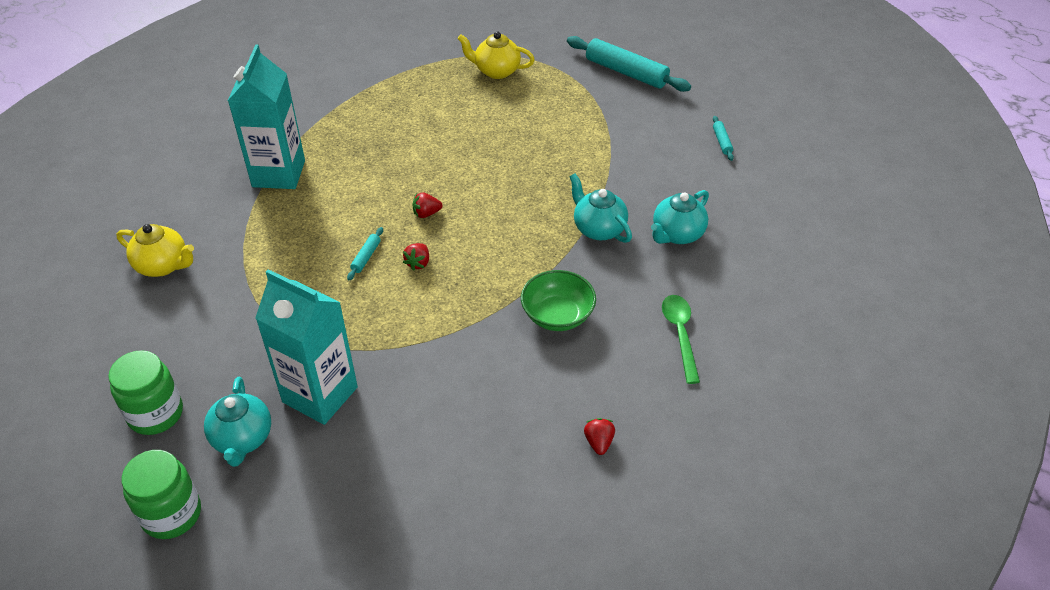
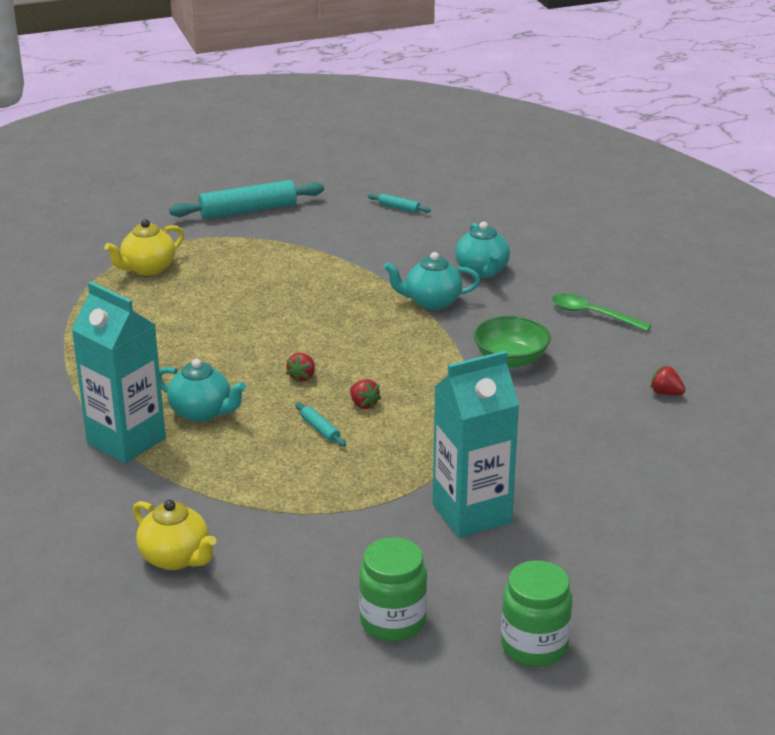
camera: 55 degrees left, 15 degrees down
yellow teapot [117,224,194,277] -> yellow teapot turned 75 degrees clockwise [133,500,216,570]
turquoise teapot [204,377,271,467] -> turquoise teapot moved to [159,359,246,422]

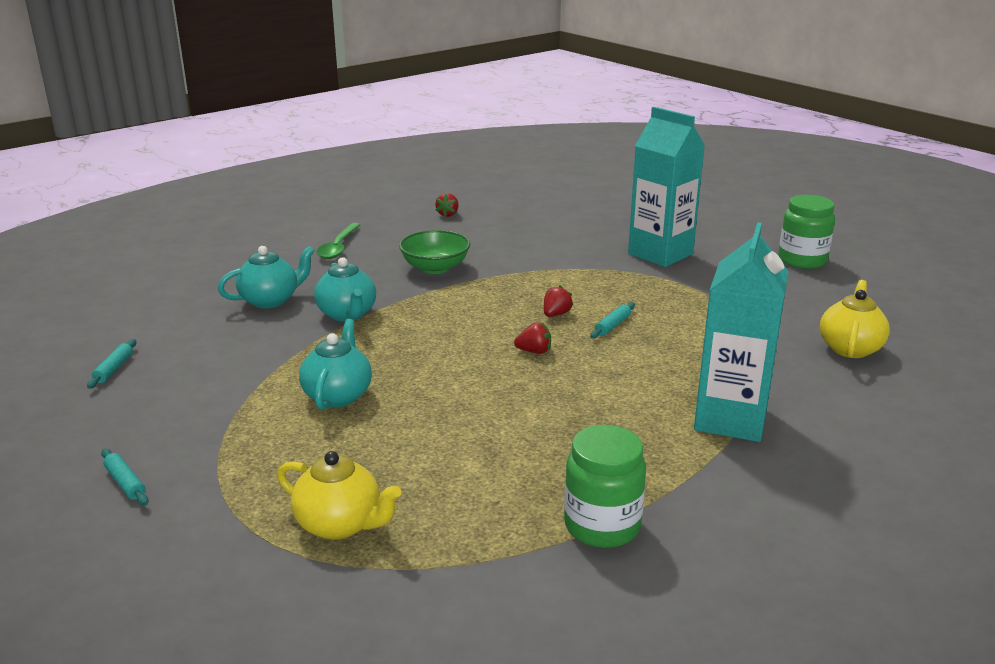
camera: 110 degrees left, 5 degrees down
turquoise teapot [159,359,246,422] -> turquoise teapot moved to [299,319,372,410]
turquoise rolling pin [169,180,324,219] -> turquoise rolling pin [101,449,149,505], size x0.44
green jar [501,560,572,667] -> green jar moved to [564,425,646,548]

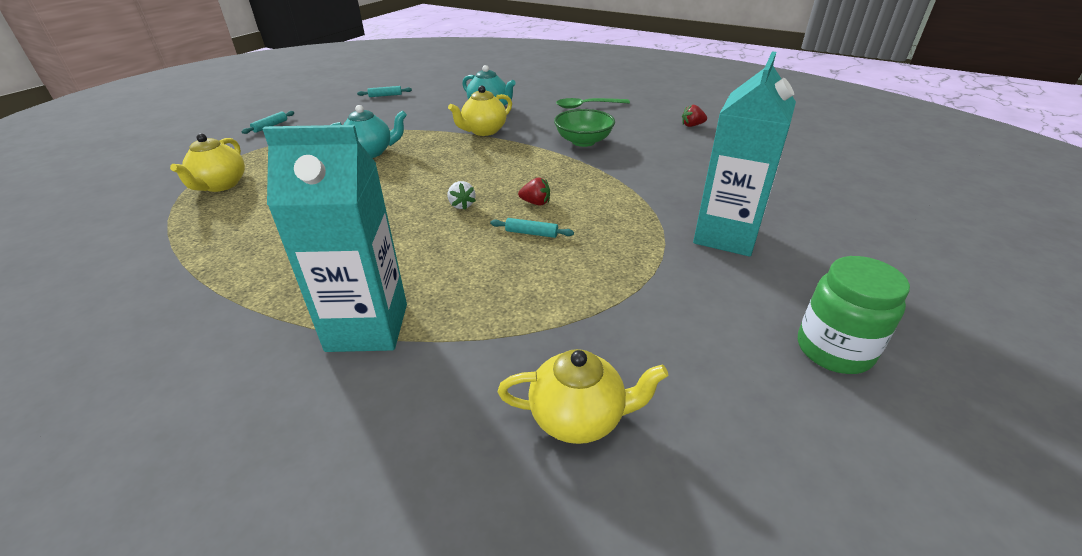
camera: 70 degrees right, 10 degrees up
turquoise teapot [314,257,376,322] -> yellow teapot [448,86,512,136]
red strawberry [514,322,551,354] -> white strawberry [448,181,476,210]
green jar [564,425,646,548] -> none

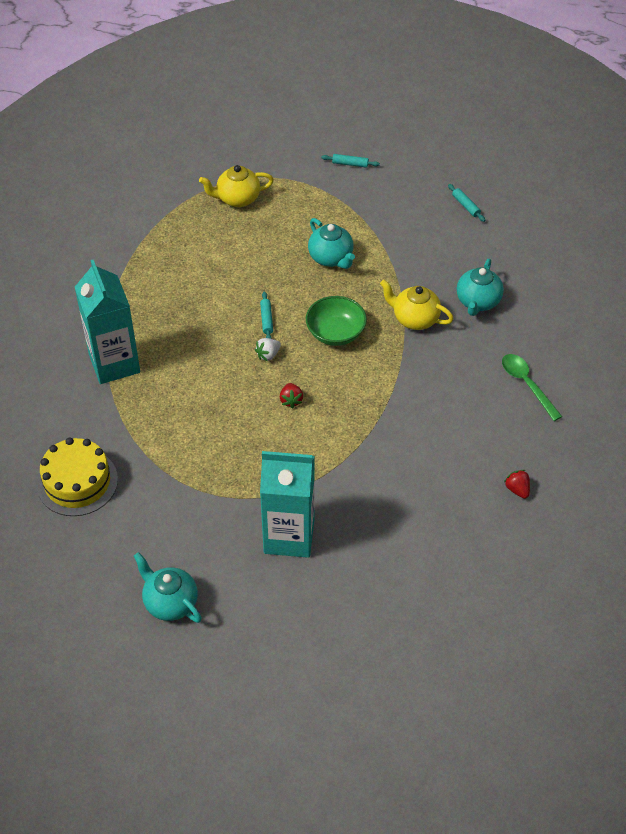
camera: 70 degrees right, 15 degrees up
turquoise rolling pin [490,218,574,238] -> turquoise rolling pin moved to [260,292,273,339]
yellow teapot [498,349,668,444] -> yellow cake [37,438,118,516]
green bowl [554,109,615,147] -> green bowl moved to [306,296,367,346]
green jar [798,256,910,374] -> turquoise teapot [134,552,202,623]

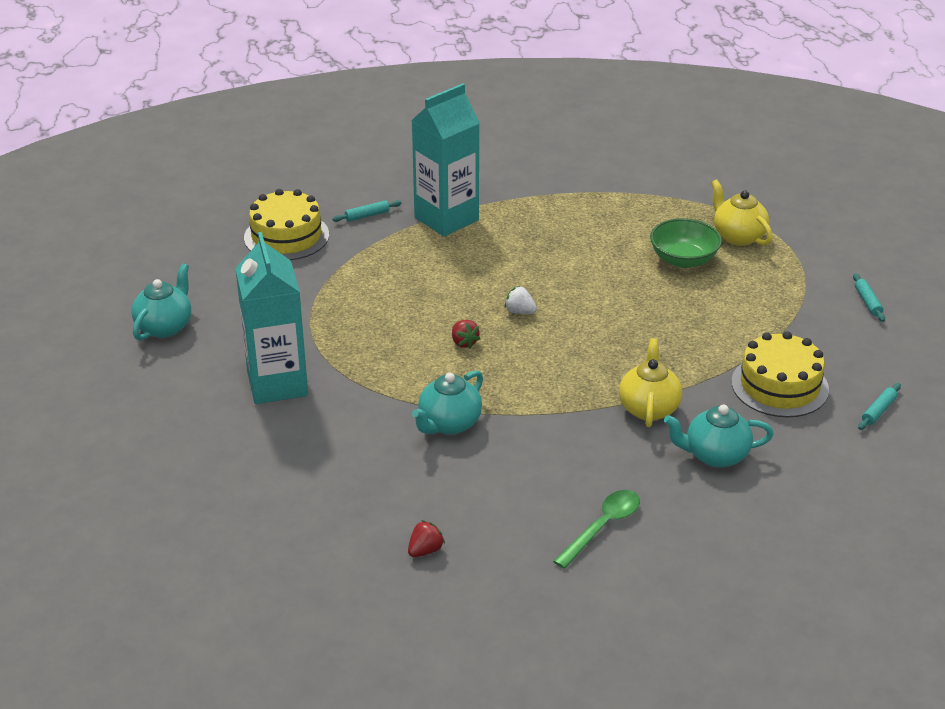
camera: 70 degrees right, 15 degrees down
turquoise rolling pin [260,292,273,339] -> turquoise rolling pin moved to [332,200,401,222]
red strawberry [280,383,303,409] -> red strawberry turned 90 degrees counterclockwise [452,320,480,348]
green bowl [306,296,367,346] -> green bowl moved to [650,218,722,268]
turquoise teapot [308,218,355,269] -> turquoise teapot moved to [412,370,483,435]
none -> yellow cake [731,331,829,417]

